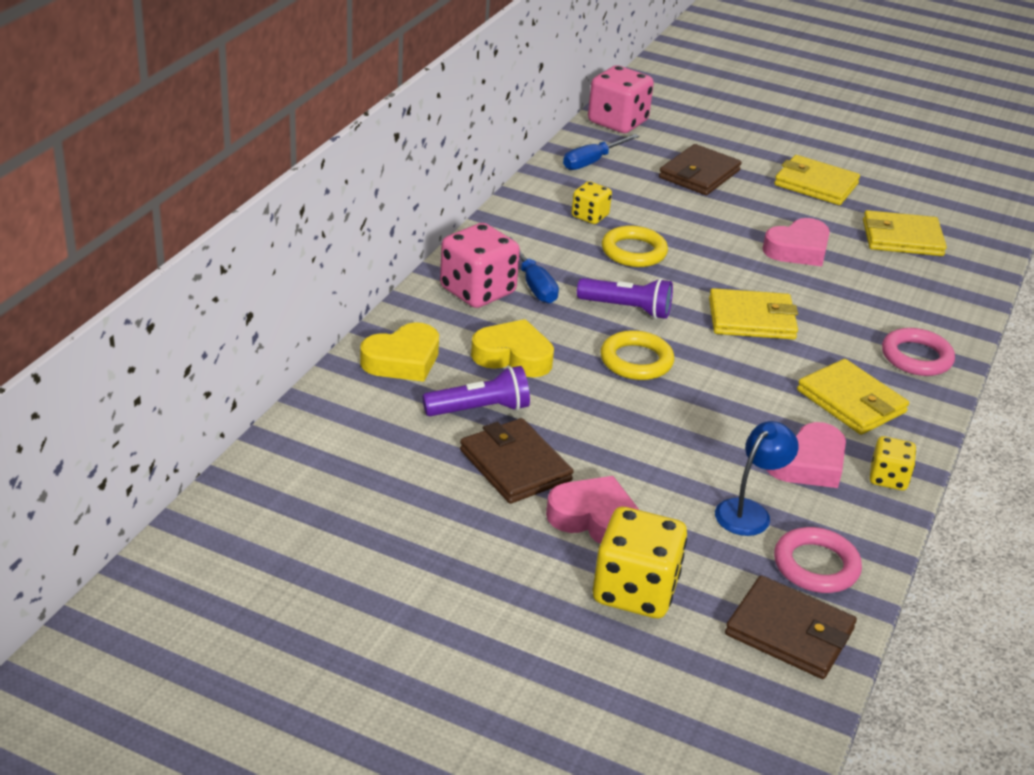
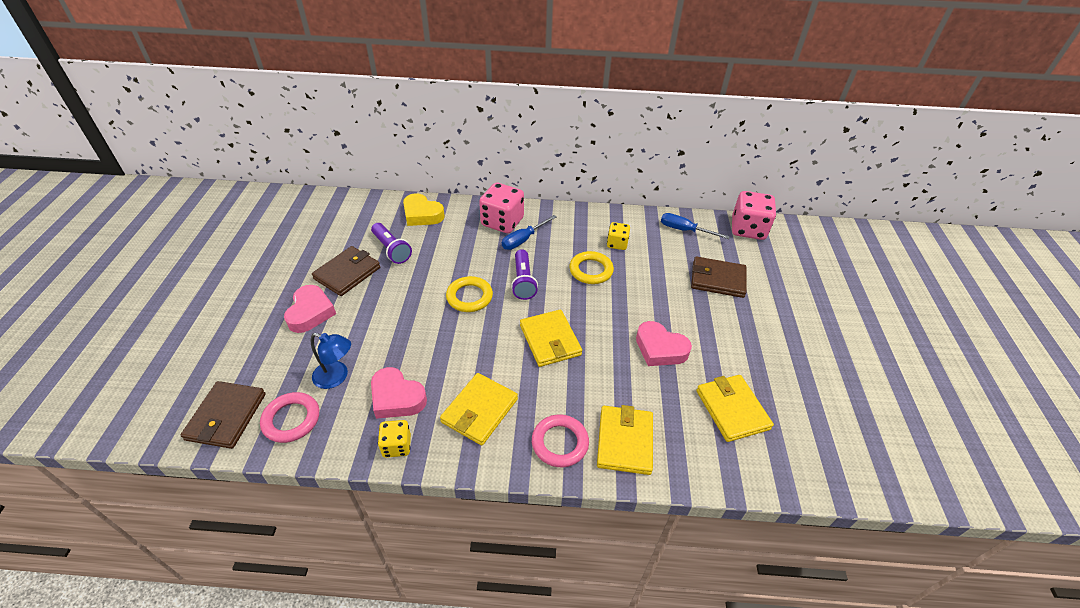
camera: 70 degrees right, 10 degrees up
yellow heart [471,319,554,377] -> none
yellow dice [593,507,687,618] -> none
yellow wallet [774,155,860,205] -> yellow wallet moved to [597,405,653,475]

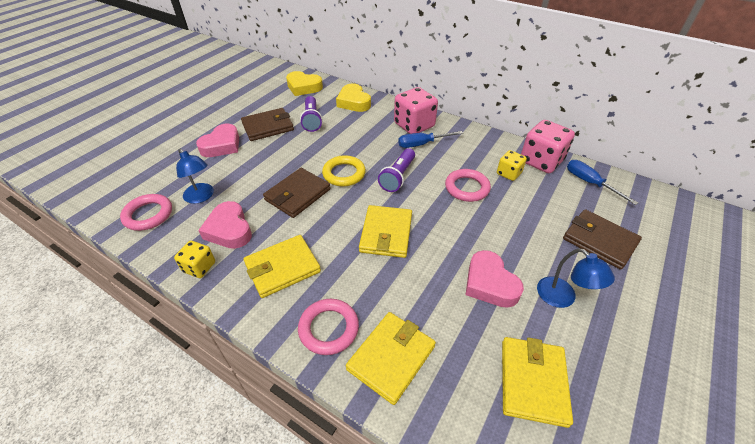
camera: 30 degrees right, 0 degrees up
brown wallet [181,381,266,449] -> brown wallet moved to [263,168,331,218]
yellow ring [569,251,614,284] -> pink ring [445,169,491,202]
pink dice [732,191,776,240] -> pink dice moved to [521,120,575,173]
none -> yellow heart [286,71,323,96]
none -> blue lamp [537,248,615,308]

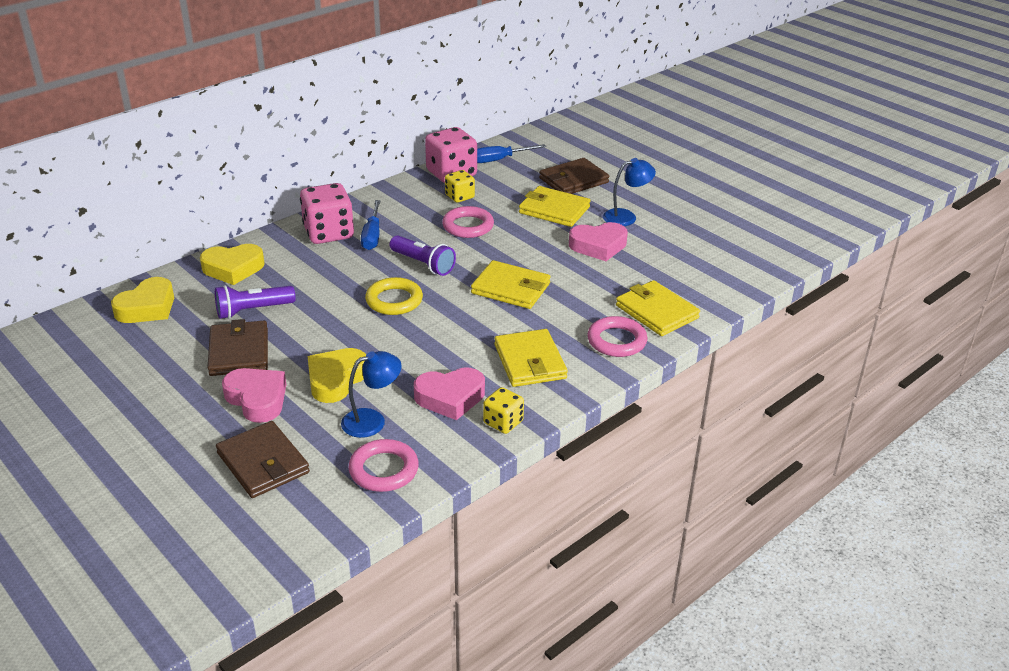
camera: 75 degrees left, 10 degrees down
brown wallet [263,168,331,218] -> brown wallet moved to [216,421,310,498]
purple flashlight [300,96,322,132] -> purple flashlight turned 150 degrees clockwise [215,285,296,319]
yellow wallet [502,337,573,428] -> yellow wallet moved to [519,186,590,227]
none -> yellow heart [307,348,366,403]

